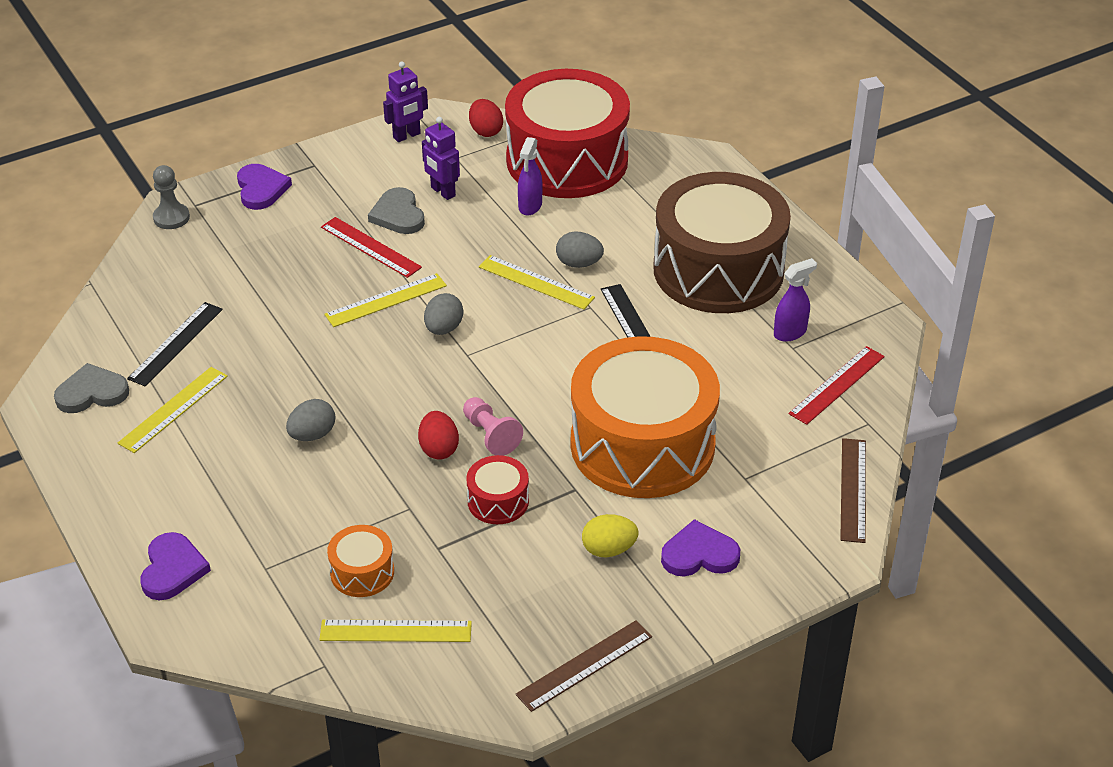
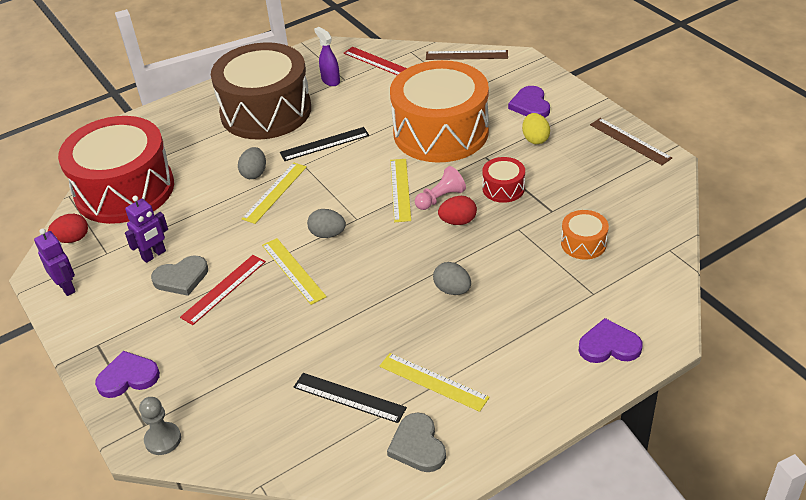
camera: 90 degrees left, 0 degrees up
yellow ruler [319,620,472,642] -> yellow ruler moved to [390,159,411,222]
purple spray bottle [518,137,543,216] -> none

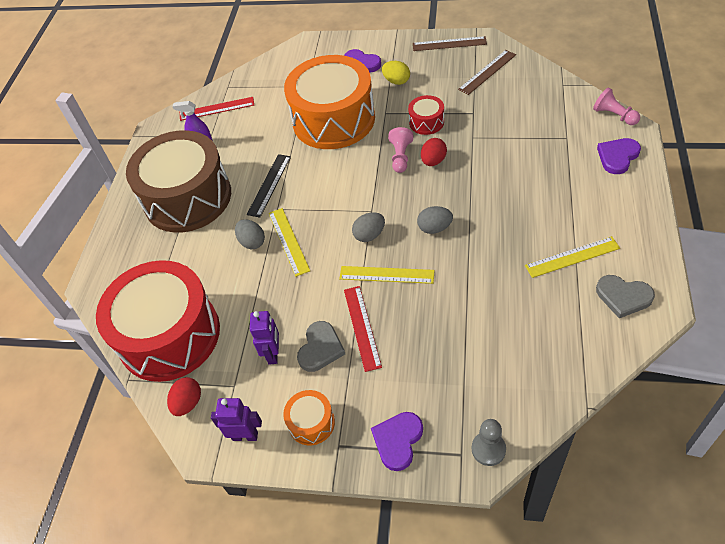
camera: 45 degrees left, 10 degrees up
black ruler [294,373,407,423] -> none
yellow ruler [390,159,411,222] -> none
brown ruler [426,50,508,60] -> brown ruler moved to [458,50,516,95]
grey egg [433,262,471,295] -> grey egg moved to [417,206,453,234]
orange drum [561,210,609,260] -> orange drum moved to [283,390,335,446]
none -> pink pawn [593,87,640,125]

